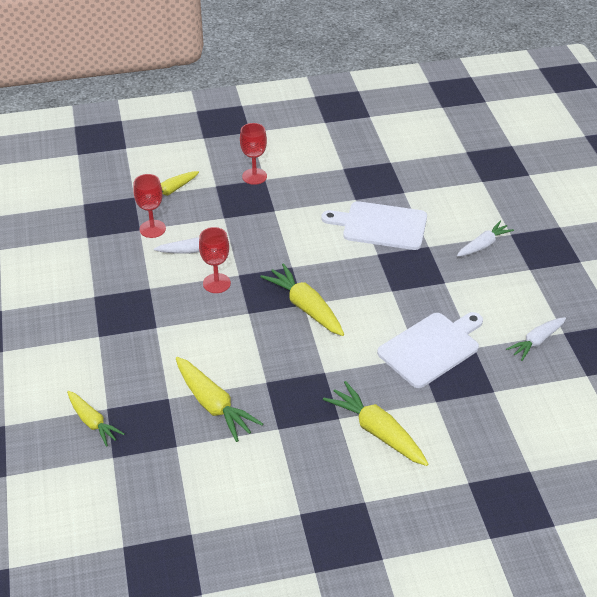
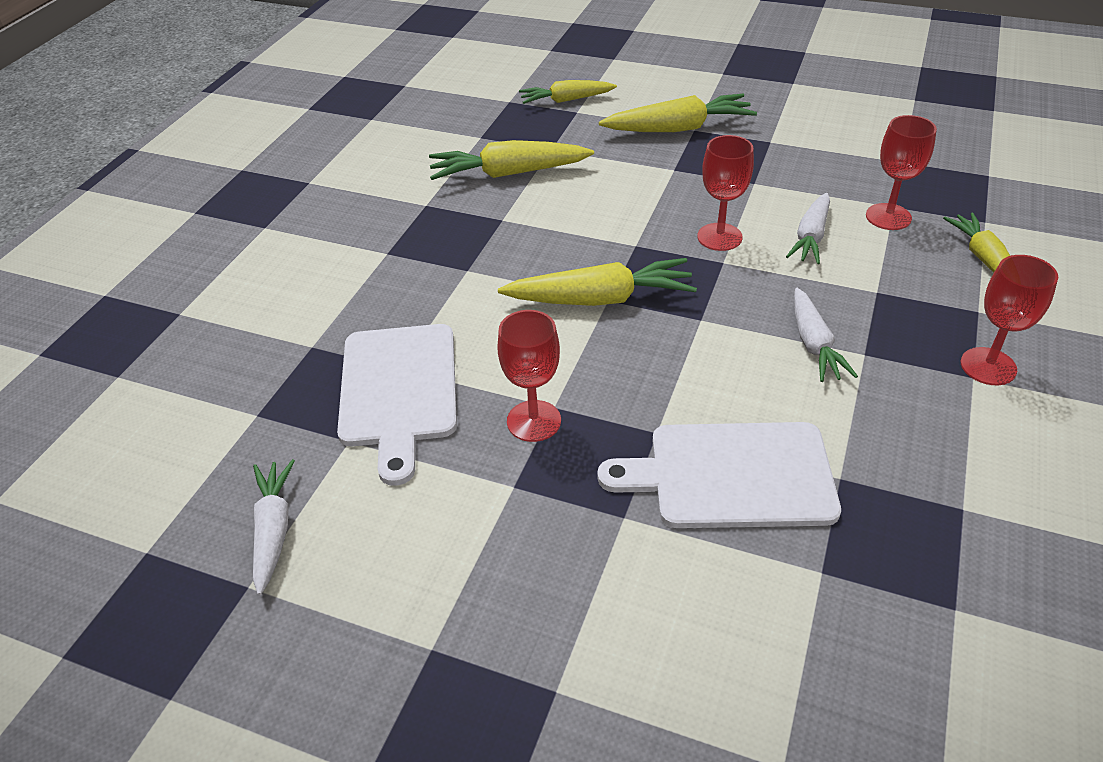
camera: 125 degrees right, 0 degrees up
white cutting board [321,201,427,250] -> white cutting board turned 135 degrees counterclockwise [597,422,841,528]
yellow carrot [323,381,428,466] -> yellow carrot moved to [599,94,757,132]
white carrot [457,221,514,257] -> white carrot moved to [794,288,858,382]
none -> red goblet [497,310,561,442]

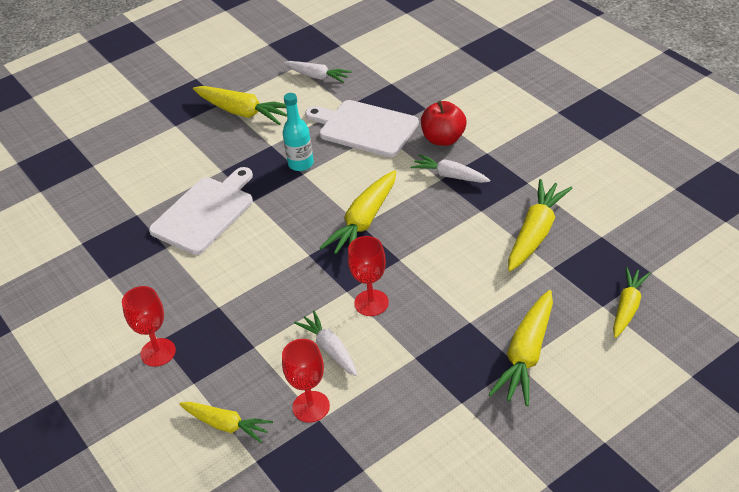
camera: 125 degrees right, 0 degrees up
red goblet [497,310,561,442] -> turquoise bottle [283,93,314,171]
white carrot [794,288,858,382] -> white carrot moved to [410,154,490,183]
none -> yellow carrot [193,86,287,125]
none -> red apple [421,101,466,146]

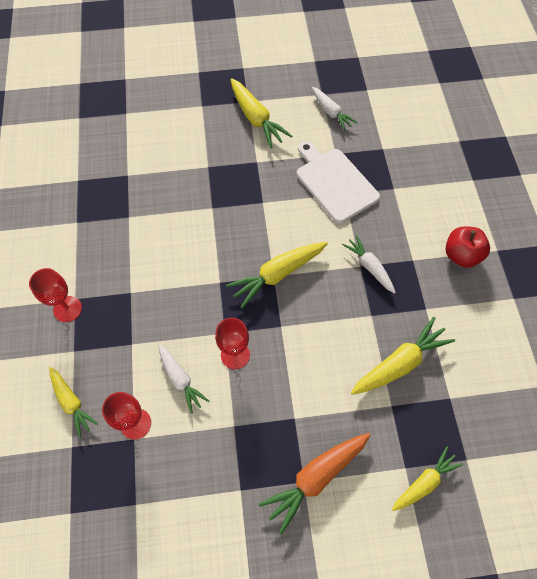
camera: 25 degrees right, 20 degrees up
white cutting board [149,167,253,255] -> none
turquoise bottle [283,93,314,171] -> none
white carrot [294,311,357,376] -> white carrot turned 150 degrees clockwise [158,344,209,414]
red apple [421,101,466,146] -> red apple moved to [445,226,490,268]
yellow carrot [488,290,553,406] -> orange carrot [258,433,370,535]

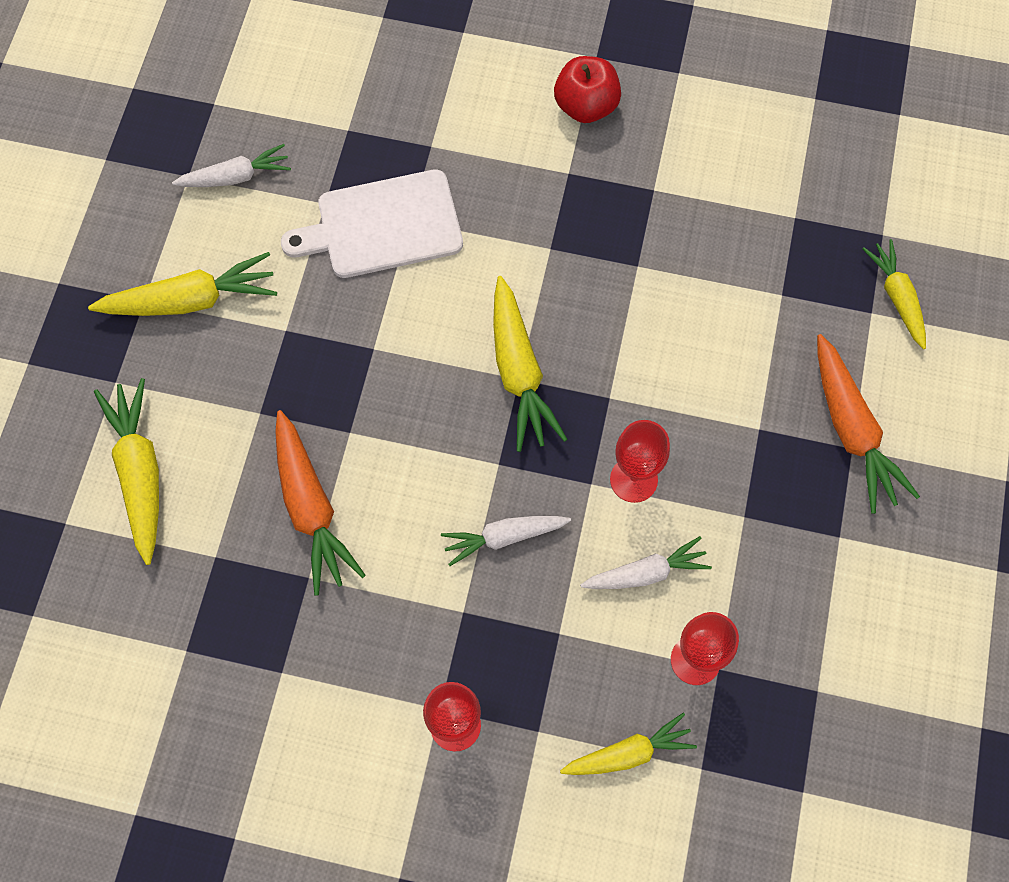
camera: 70 degrees left, 5 degrees up
white carrot [342,235,396,294] -> white carrot moved to [441,516,571,566]
yellow carrot [351,317,455,395] -> yellow carrot moved to [94,378,159,565]
none -> orange carrot [275,410,366,596]

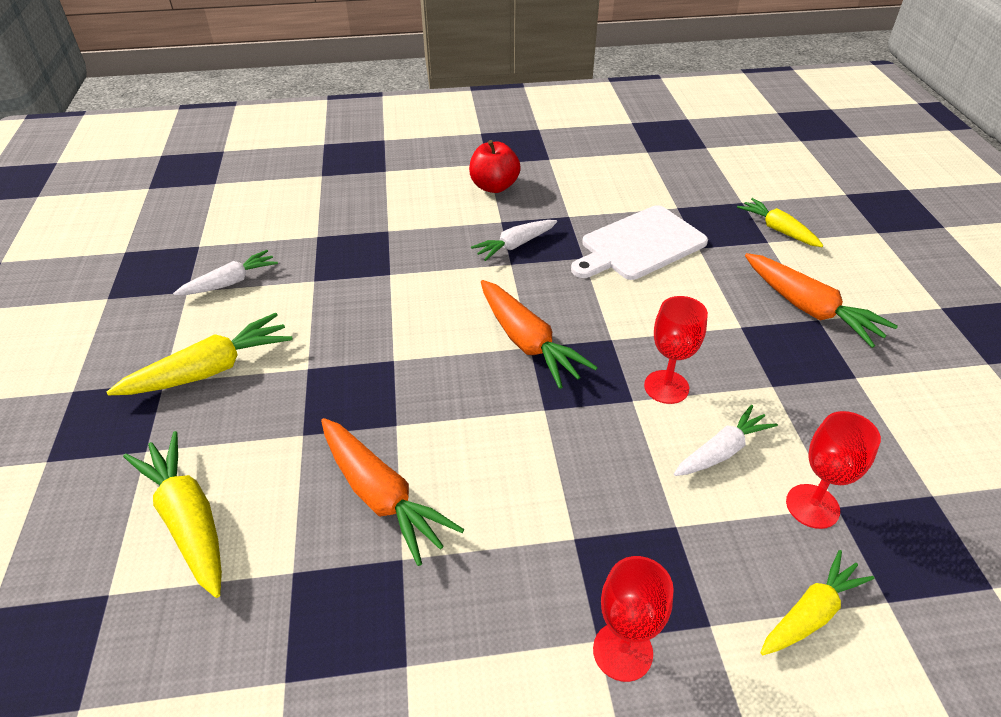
camera: 20 degrees left, 25 degrees down
white cutting board [281,169,463,278] -> white cutting board moved to [571,205,708,280]
white carrot [441,516,571,566] -> white carrot moved to [471,220,557,261]
yellow carrot [493,276,567,452] -> orange carrot [481,280,598,389]

